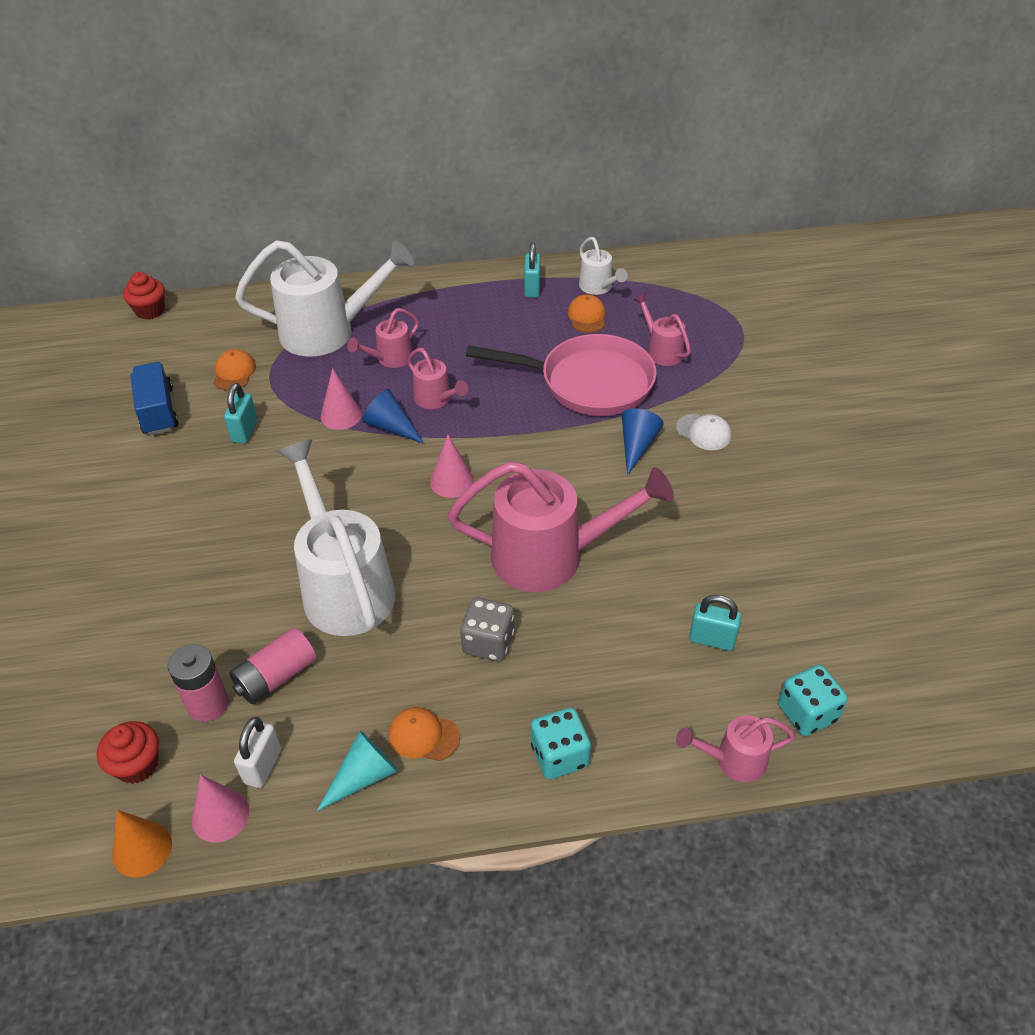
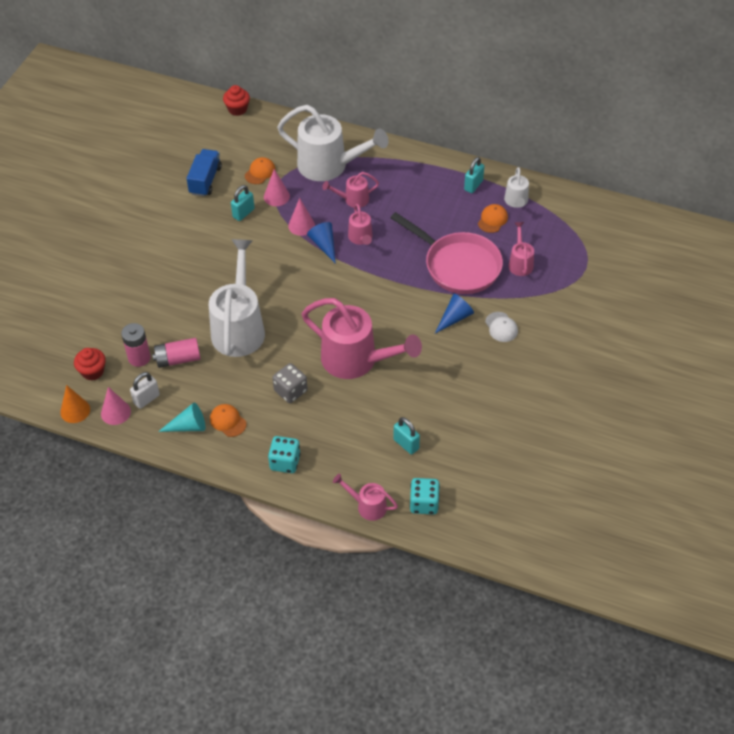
camera: 30 degrees right, 5 degrees up
pink cone [430,435,474,498] -> pink cone moved to [264,169,290,206]

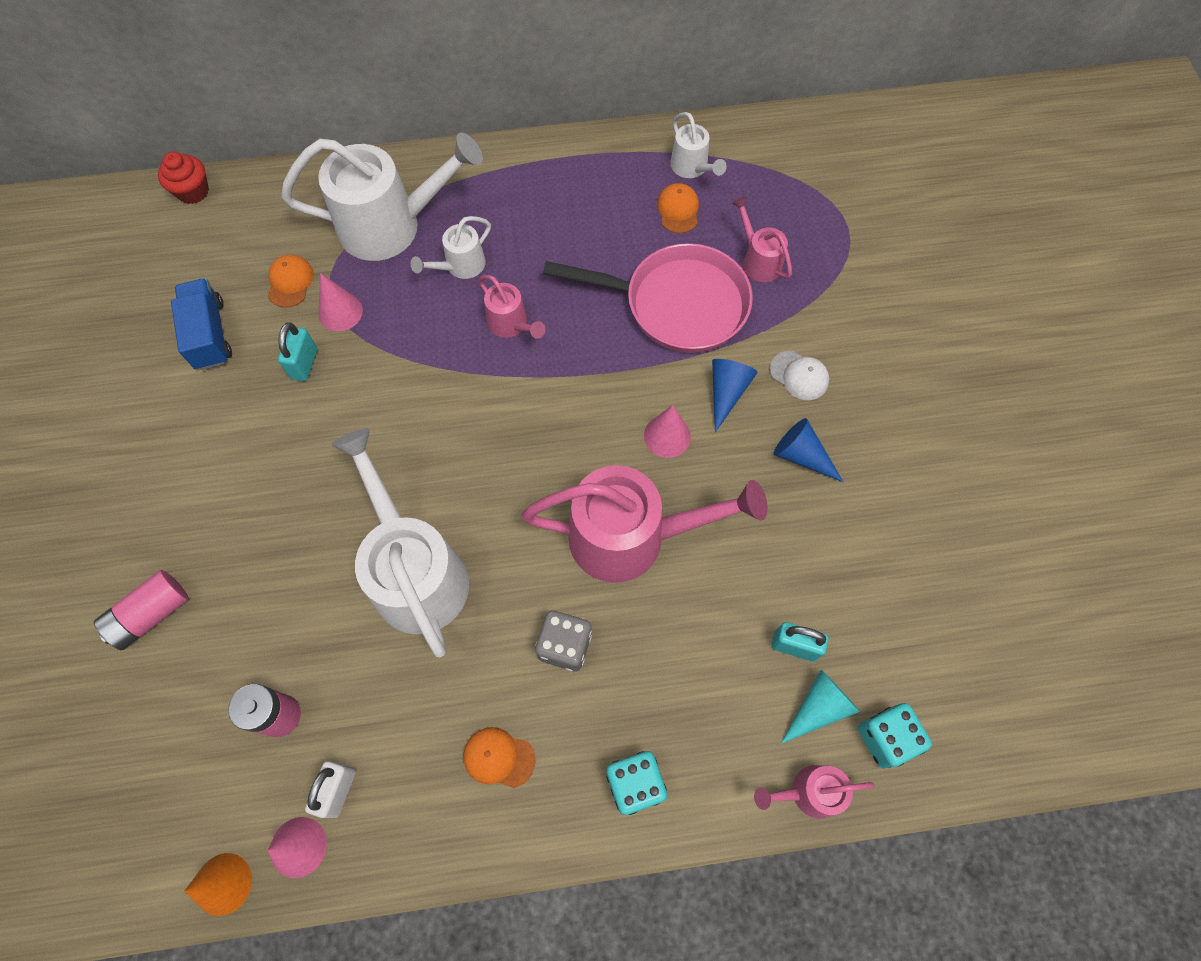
camera: 30 degrees left, 15 degrees up
red cupcake [74,348,106,381] -> none
pink battery [152,338,201,368] -> pink battery moved to [94,570,189,650]
turquoise cone [158,403,205,432] -> turquoise cone moved to [781,670,860,744]
pink cone [288,198,315,236] -> pink cone moved to [644,405,691,458]
blue cone [307,222,336,264] -> blue cone moved to [774,418,843,482]
pink watering can [322,172,379,208] -> white watering can [411,216,491,279]
turquoise padlock [464,157,484,193] -> none

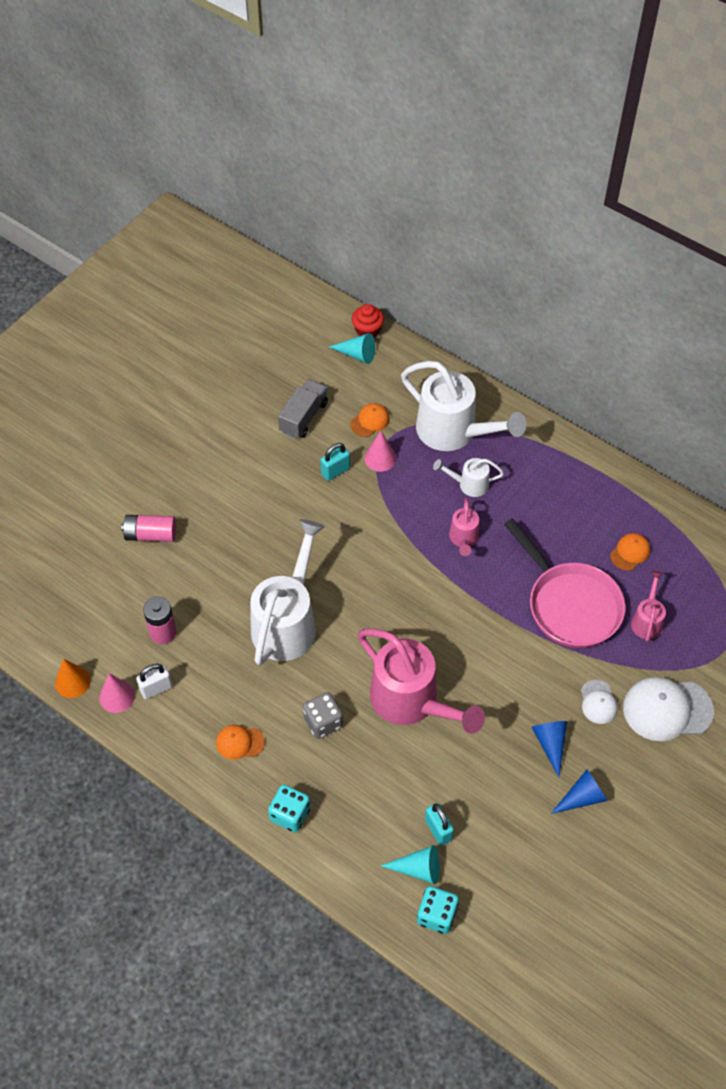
camera: 45 degrees right, 10 degrees down
blue truck [171,278,232,370] -> grey truck [278,379,328,439]
orange cap [463,727,536,788] -> orange cap turned 60 degrees counterclockwise [216,725,265,760]
pink cone [644,405,691,458] -> none
white watering can [670,112,727,178] -> none
blue cone [712,359,758,433] -> blue cone moved to [551,769,607,814]
pink watering can [754,765,875,818] -> none
none -> turquoise cone [329,333,375,364]
none -> white cap [623,677,714,741]

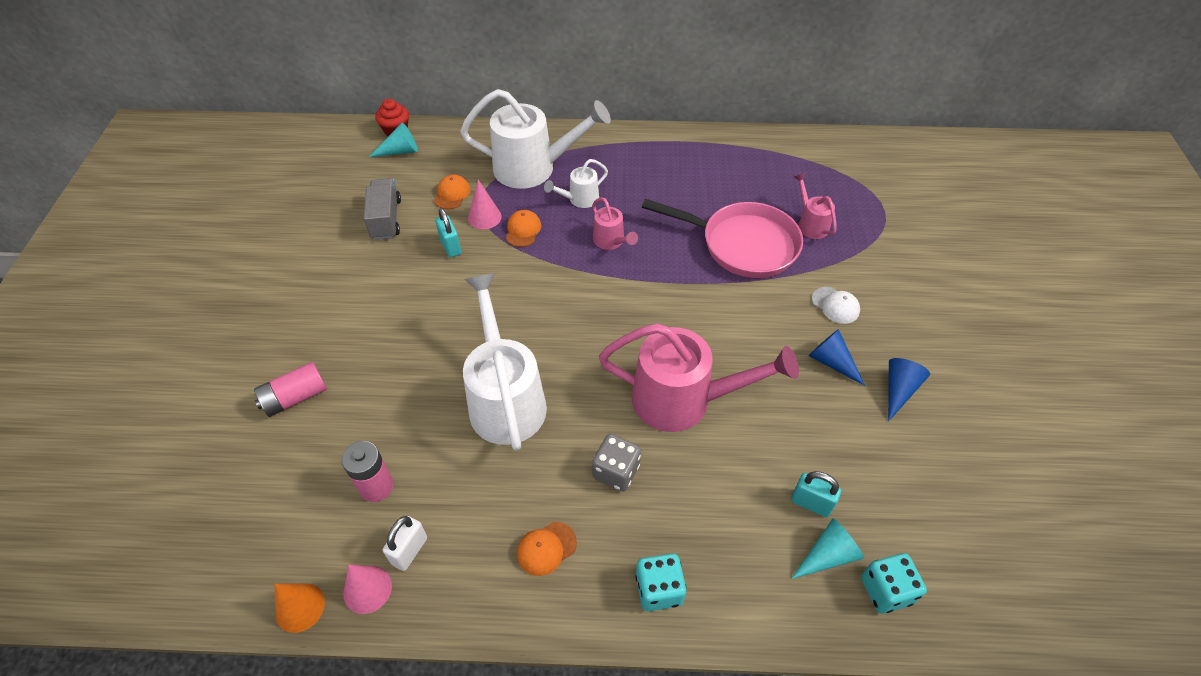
camera: 35 degrees left, 5 degrees down
turquoise padlock [321,443,350,481] -> turquoise padlock turned 45 degrees counterclockwise [435,208,461,258]
orange cap [610,533,650,571] -> orange cap moved to [506,210,541,247]
white cap [623,677,714,741] -> none

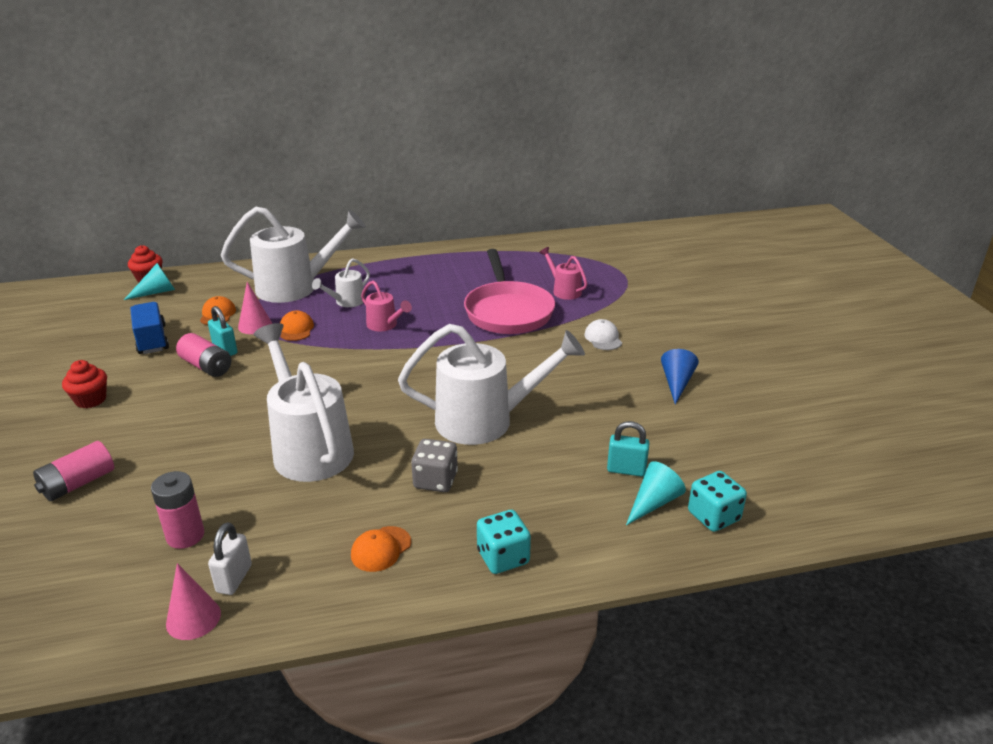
camera: 15 degrees left, 20 degrees down
orange cone [275,584,325,633] -> none
grey truck [364,178,401,240] -> blue truck [130,302,169,354]
pink watering can [599,323,799,432] -> white watering can [398,324,585,445]
pink pan [642,199,803,278] -> pink pan turned 75 degrees clockwise [464,249,555,334]
blue cone [808,329,865,386] -> none
white cap [812,287,860,324] -> white cap turned 135 degrees counterclockwise [584,319,622,350]
none -> red cupcake [62,360,107,408]
none -> pink battery [176,333,232,377]

